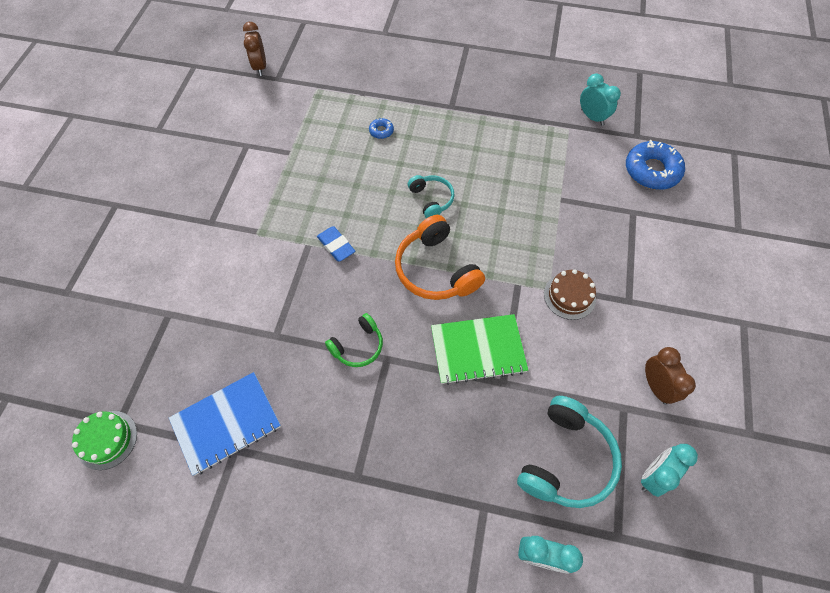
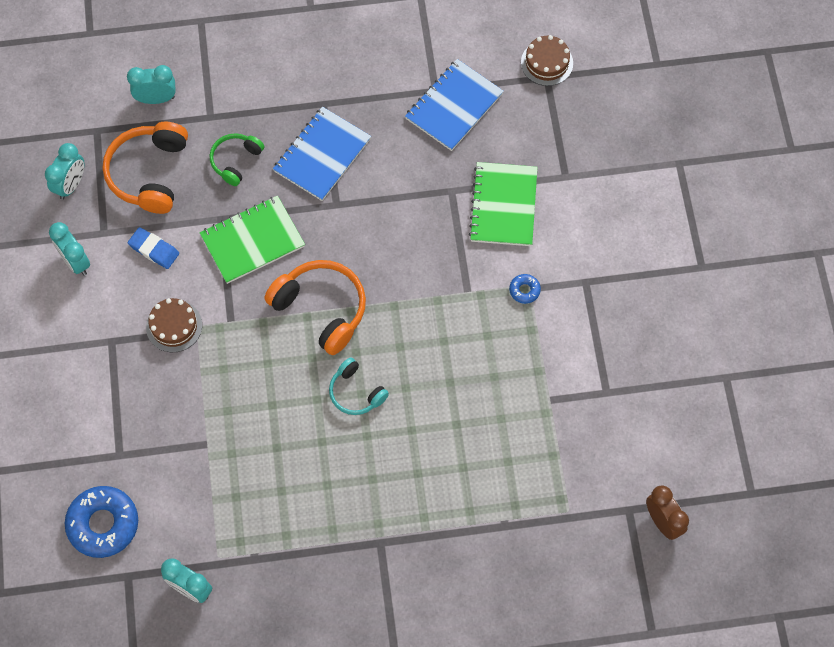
camera: 160 degrees right, 5 degrees up
green cake [72,411,137,470] -> brown cake [521,35,573,86]
blue eraser [317,226,355,262] -> blue eraser moved to [128,227,179,269]
green headphones [325,313,383,367] -> green headphones moved to [210,133,264,186]
blue donut [369,118,394,139] -> blue donut moved to [509,274,541,304]
turquoise headphones [517,396,622,508] -> orange headphones [103,122,188,214]
brown clock [645,347,696,404] -> turquoise clock [49,222,90,276]
none -> blue notebook [273,107,371,201]
none -> green notebook [469,162,537,246]

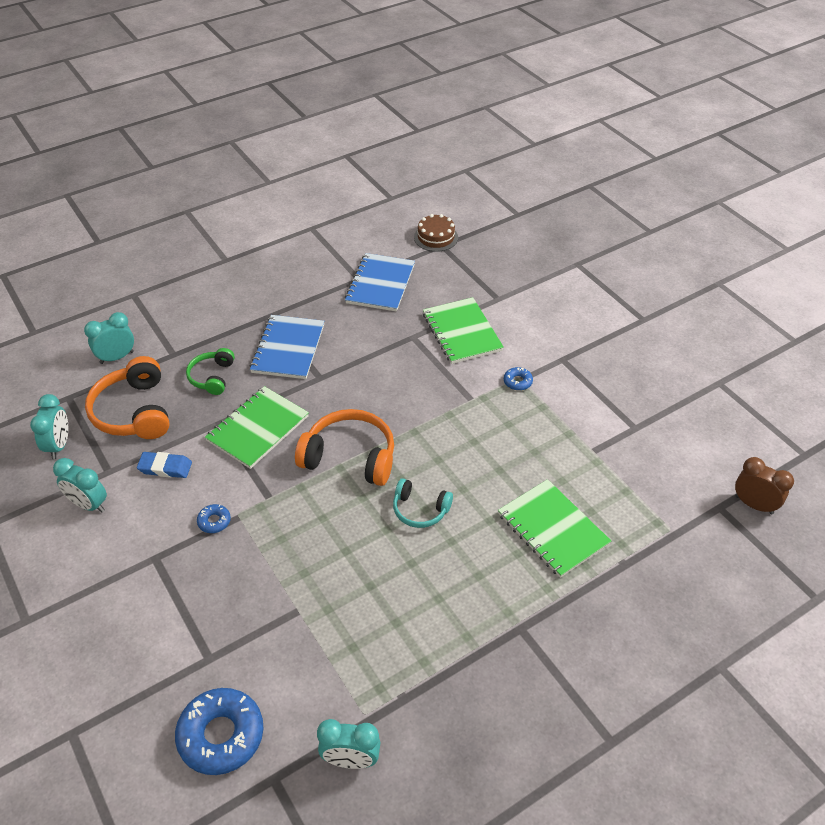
camera: 25 degrees left, 20 degrees down
brown cake [146,298,202,352] -> blue donut [197,504,231,533]
none -> green notebook [498,479,611,578]

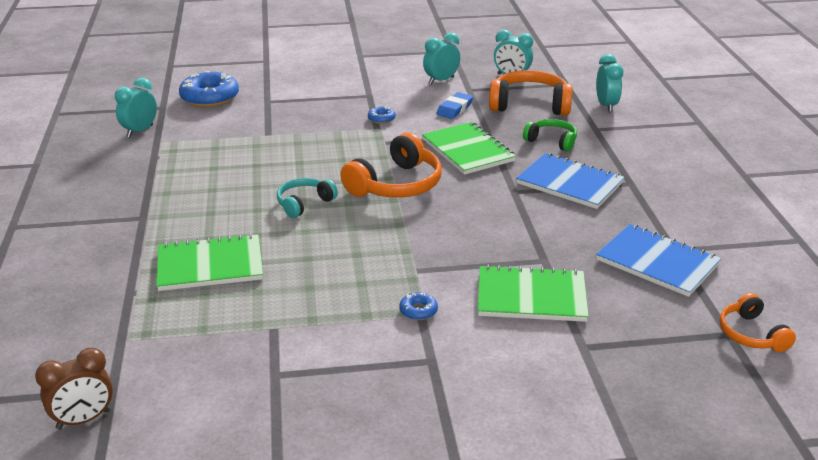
camera: 115 degrees right, 15 degrees down
brown cake [414,214,458,252] -> orange headphones [719,293,796,352]

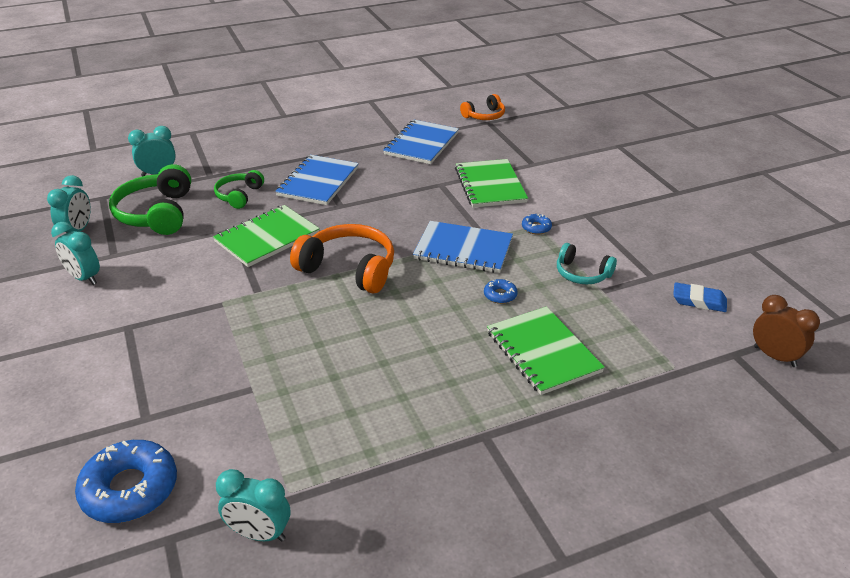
camera: 105 degrees left, 5 degrees up
turquoise headphones [277,178,338,218] -> turquoise headphones moved to [557,243,617,284]
blue donut [368,106,396,124] -> blue donut moved to [484,279,517,304]
blue eraser [437,92,473,119] -> blue eraser moved to [673,282,727,312]
orange headphones [489,70,572,116] -> green headphones [109,164,191,235]
none -> blue notebook [413,221,513,273]

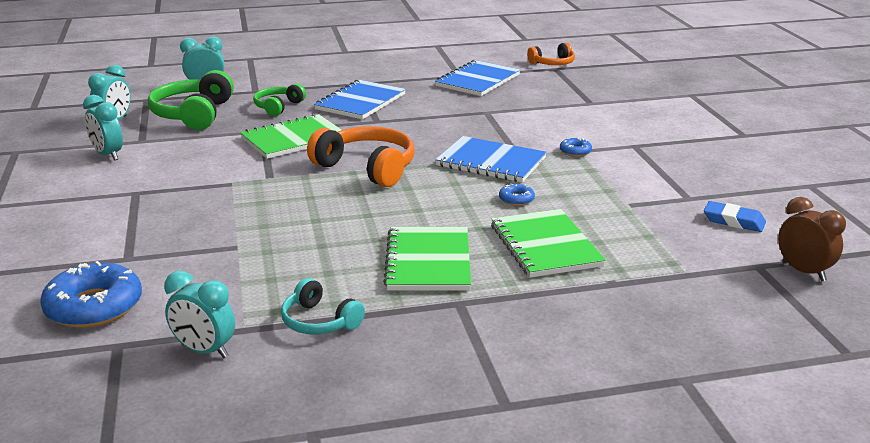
camera: 10 degrees right, 10 degrees down
green notebook [455,159,528,208] -> green notebook moved to [383,227,471,290]
turquoise headphones [557,243,617,284] -> turquoise headphones moved to [281,278,365,335]

